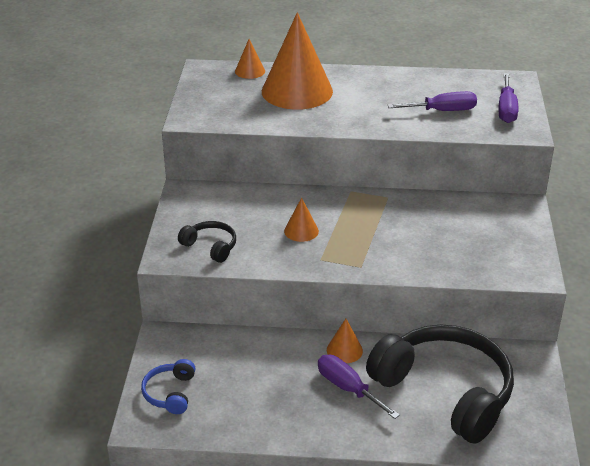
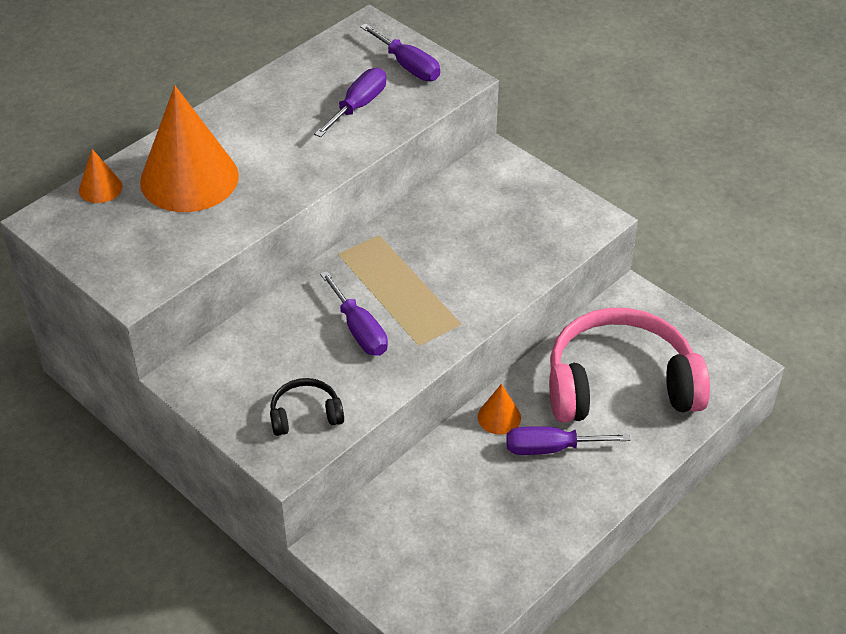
camera: 50 degrees left, 10 degrees up
blue headphones [141,359,195,414] -> none
orange cone [284,197,319,242] -> purple screwdriver [320,271,388,356]
black headphones [366,325,514,443] -> pink headphones [549,308,710,422]

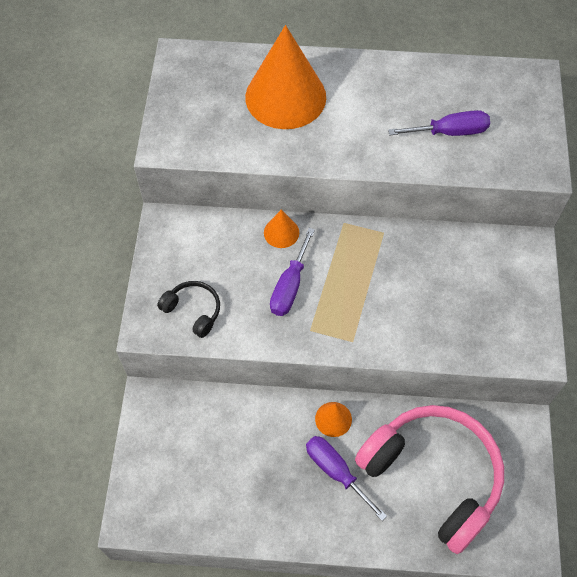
camera: 50 degrees right, 15 degrees up
orange cone [79,149,123,203] -> orange cone moved to [264,209,299,248]
purple screwdriver [360,23,440,81] -> none

